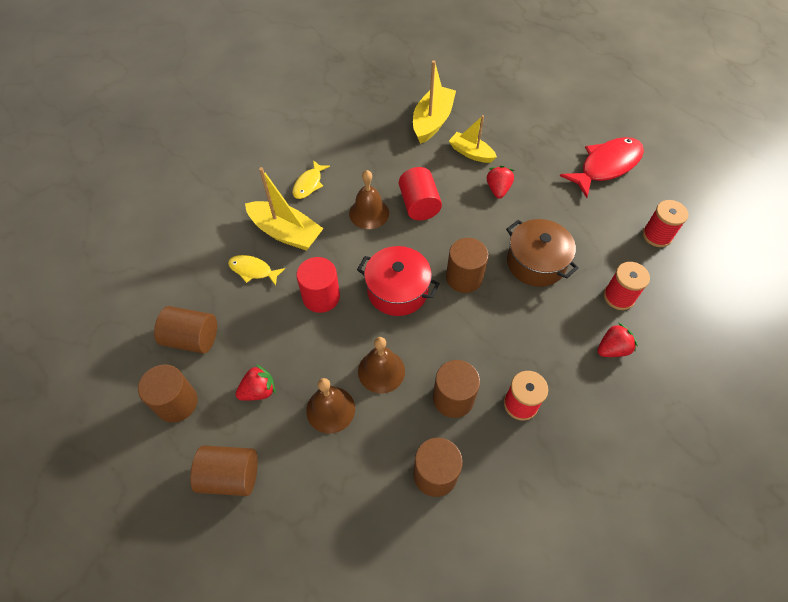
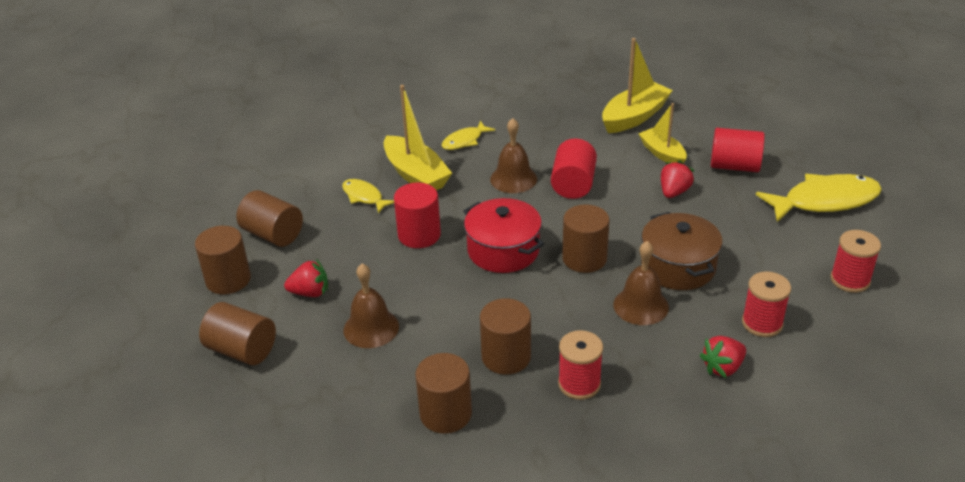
camera: 25 degrees right, 20 degrees down
brown bell [358,337,405,394] -> brown bell moved to [613,241,669,325]
red fish [560,137,644,198] -> yellow fish [756,174,882,222]
red strawberry [597,322,638,357] -> red strawberry turned 150 degrees clockwise [699,336,746,378]
none -> red cylinder [711,128,765,172]

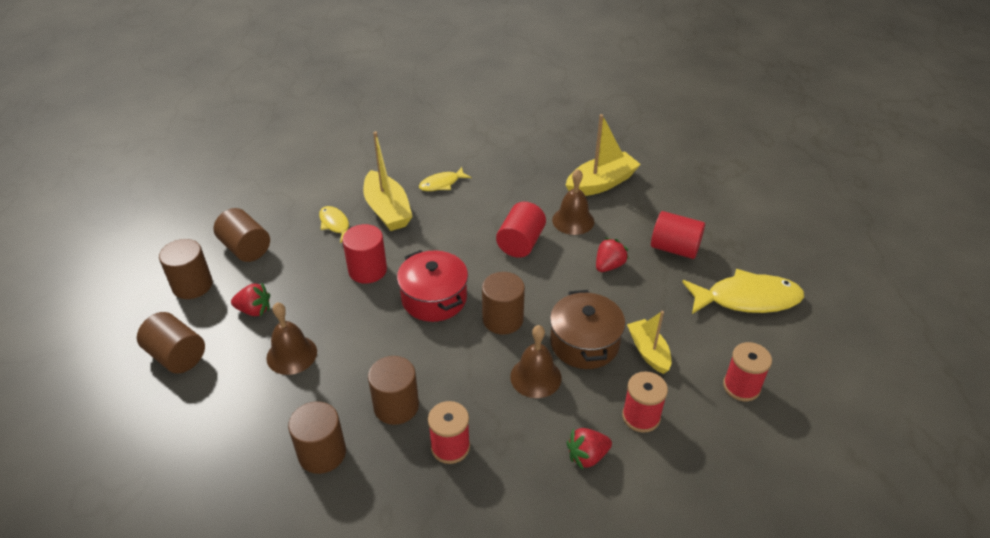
camera: 10 degrees right, 5 degrees up
brown bell [490,118,537,193] -> brown bell moved to [552,169,594,235]
yellow boat [638,103,687,163] -> yellow boat moved to [627,311,671,374]

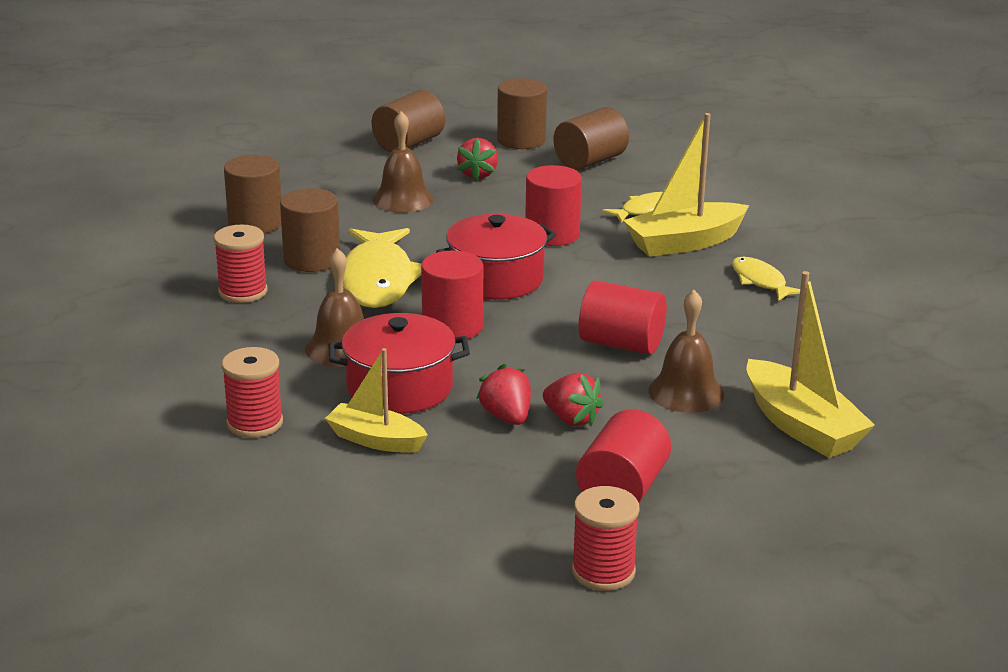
camera: 90 degrees right, 15 degrees down
brown cylinder [482,272,525,335] -> red cylinder [421,250,483,339]
brown pot [550,290,625,369] -> red pot [328,313,470,414]
red strawberry [567,428,612,470] -> red strawberry moved to [476,364,531,425]
yellow boat [627,311,671,374] -> yellow boat turned 135 degrees counterclockwise [325,348,428,453]
yellow fish [682,269,804,314] -> yellow fish moved to [343,228,422,308]
red spool [723,342,772,401] -> red spool moved to [572,486,640,591]

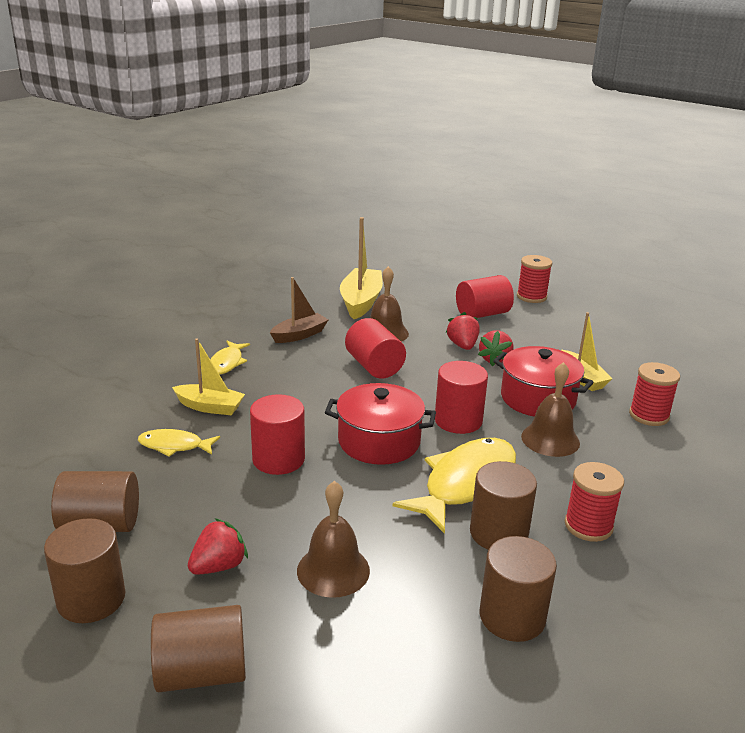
camera: 140 degrees left, 0 degrees up
yellow boat [623,113,749,257] -> yellow boat [172,338,245,415], size x0.65
none -> brown boat [270,277,328,343]

